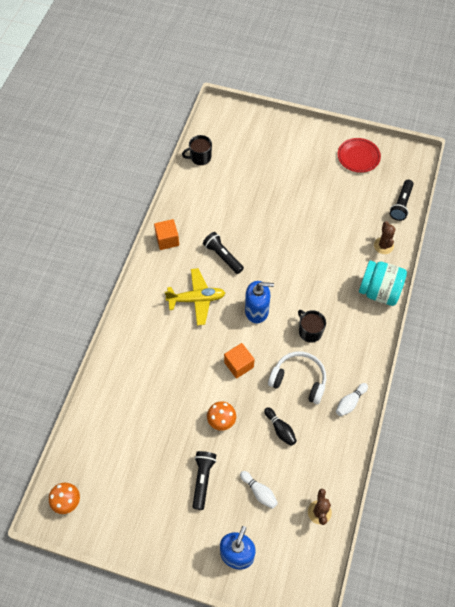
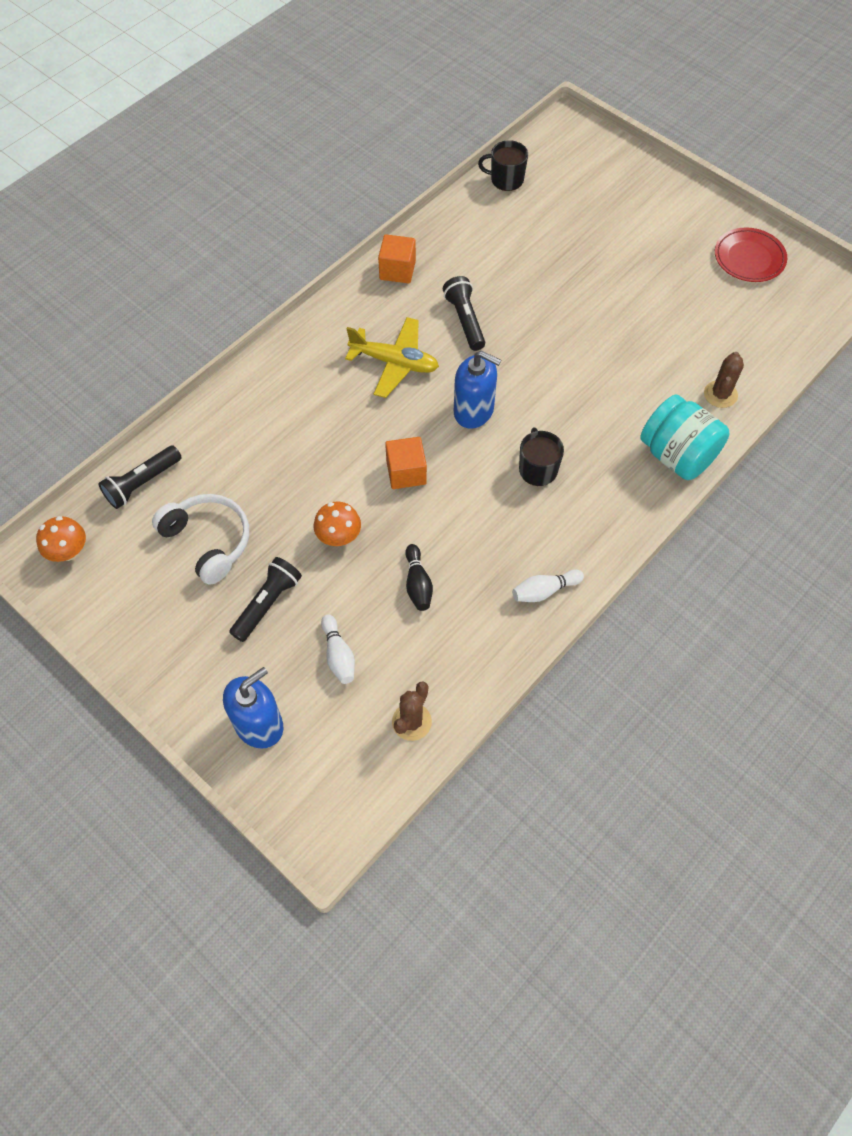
camera: 25 degrees right, 0 degrees up
white headphones [268,352,326,404] -> white headphones moved to [152,494,249,585]
black flashlight [390,180,413,221] -> black flashlight moved to [98,445,182,509]

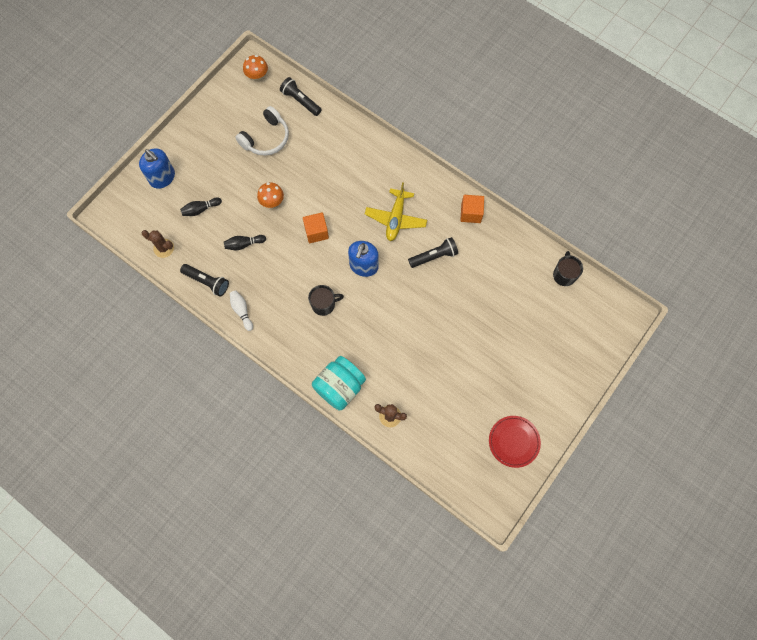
camera: 85 degrees right, 10 degrees up
black flashlight [229,557,302,642] -> black flashlight moved to [180,264,229,297]
white bowling pin [321,614,355,684] -> black bowling pin [180,197,222,216]

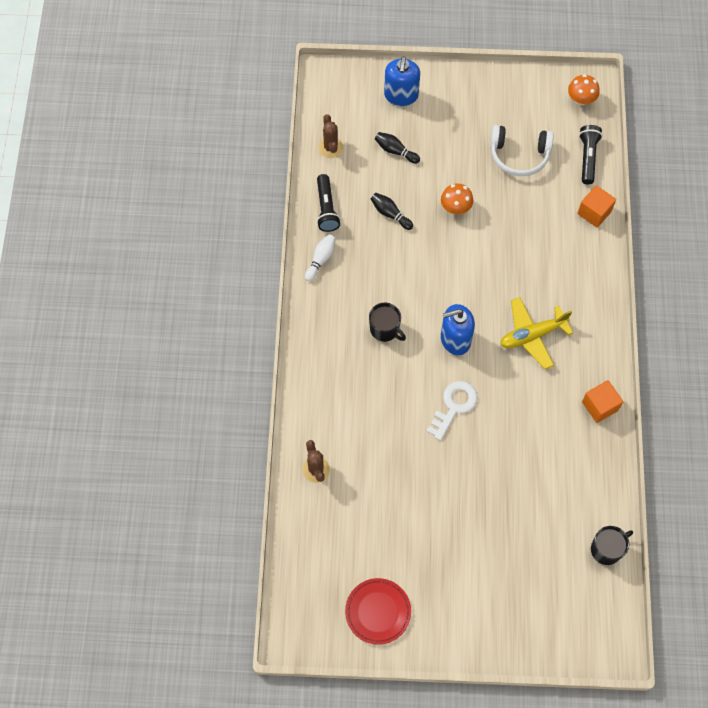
camera: 55 degrees right, 5 degrees down
orange cube [303,213,329,243] -> orange cube moved to [577,185,616,228]
turquoise jar [312,356,366,410] -> none
black flashlight [408,237,458,268] -> none
none -> white key [426,381,478,441]

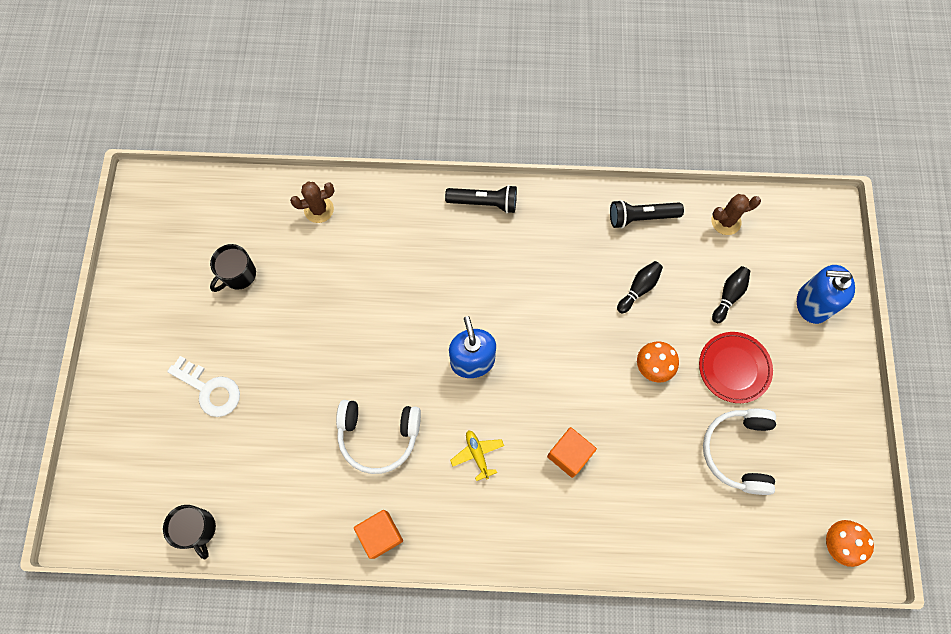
camera: 90 degrees right, 5 degrees up
white bowling pin [305,234,336,281] -> none
red plate [345,578,411,645] -> red plate moved to [699,332,773,403]
black mug [369,303,406,342] -> black mug moved to [210,244,256,292]
white key [426,381,478,441] -> white key moved to [167,356,240,417]
yellow plane [500,297,573,369] -> yellow plane [450,430,504,481], size x0.55
orange cube [577,185,616,228] -> orange cube moved to [547,427,597,478]
black flashlight [579,125,603,184] -> black flashlight moved to [445,185,517,213]
none -> white headphones [336,400,421,474]

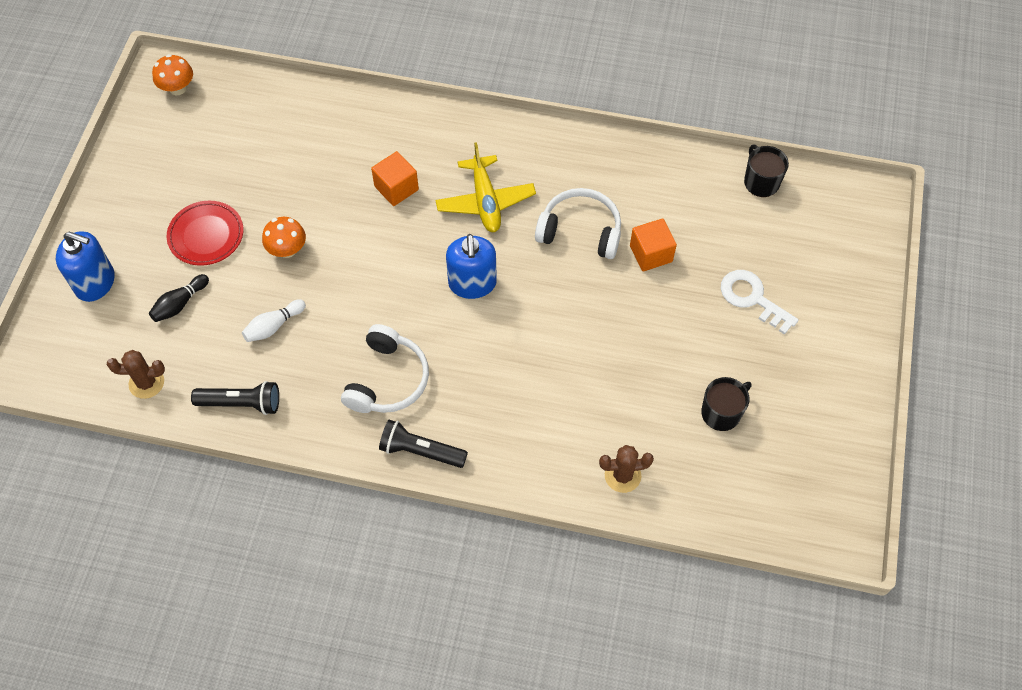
camera: 170 degrees left, 10 degrees down
orange cube [354,510,403,559] -> orange cube moved to [630,218,677,271]
yellow plane [450,430,504,481] -> yellow plane [435,142,536,232], size x1.81
black bowling pin [617,261,663,314] -> white bowling pin [242,299,306,342]
white headphones [703,409,776,495] -> white headphones moved to [341,324,429,413]

